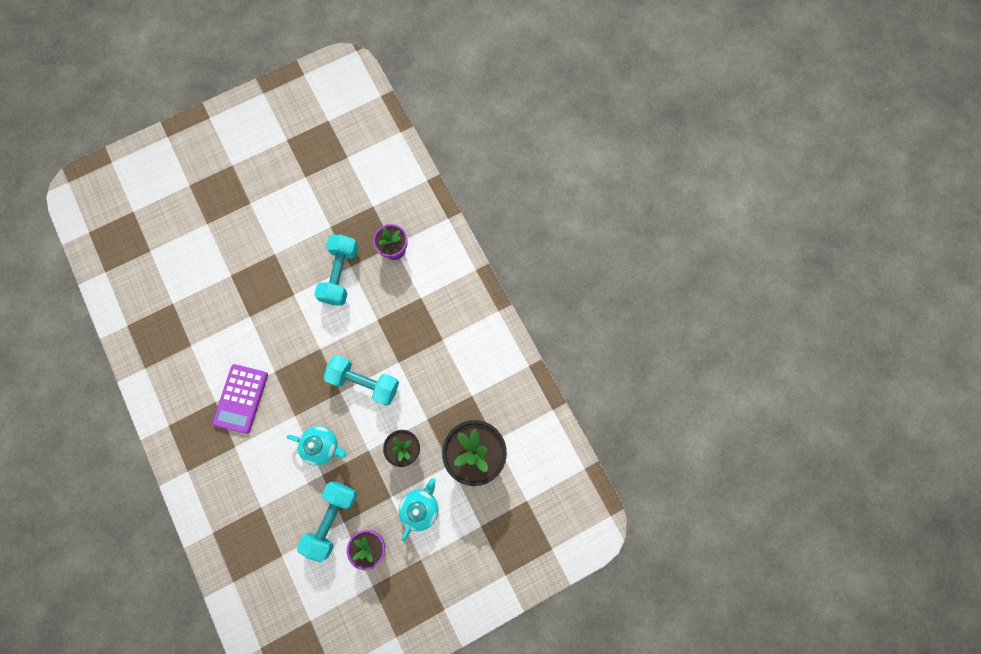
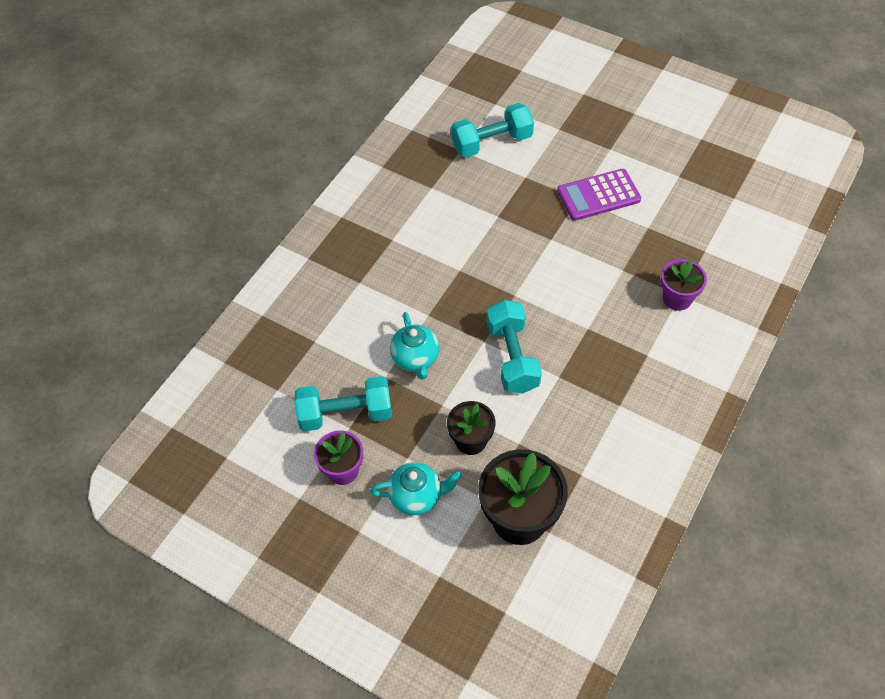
camera: 60 degrees right, 20 degrees down
purple calculator [212,364,268,434] -> purple calculator moved to [557,169,641,221]
turquoise dumbbell [314,235,358,306] -> turquoise dumbbell moved to [451,103,534,157]

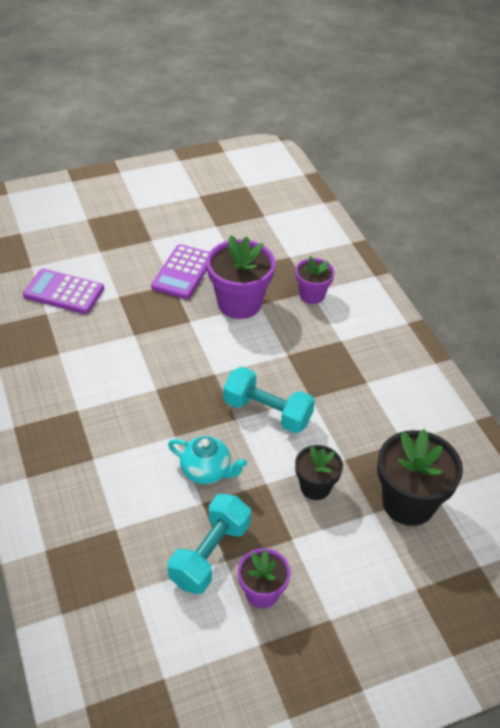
camera: 55 degrees left, 10 degrees down
turquoise teapot [370,462,462,515] -> none
turquoise dumbbell [451,103,534,157] -> purple calculator [23,269,104,314]
none -> purple flower pot [206,235,275,319]

